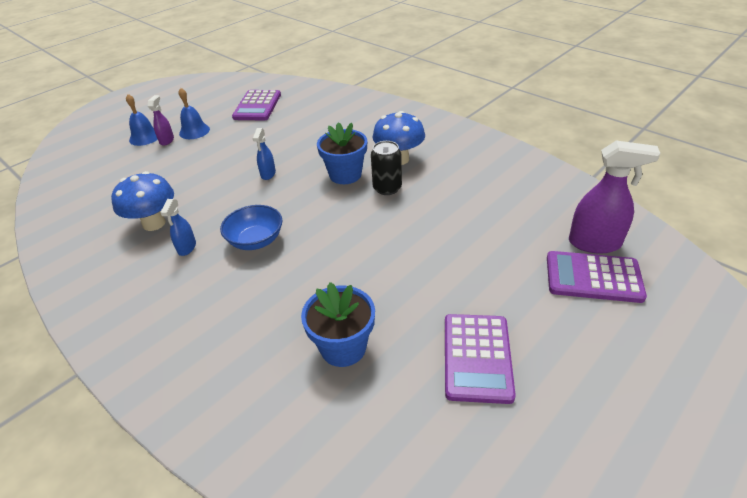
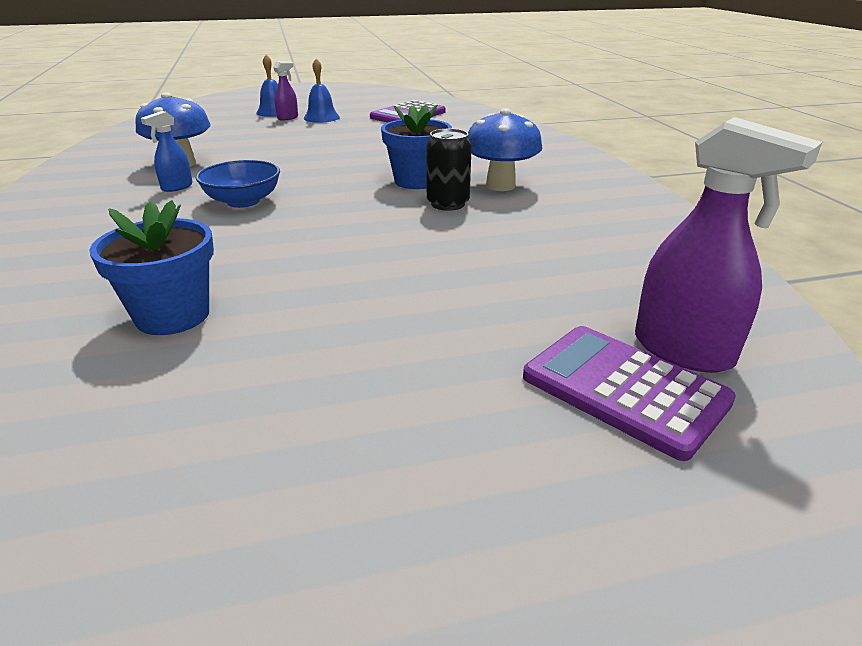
camera: 30 degrees right, 10 degrees down
blue spray bottle [253,128,276,180] -> none
purple calculator [445,314,516,404] -> none

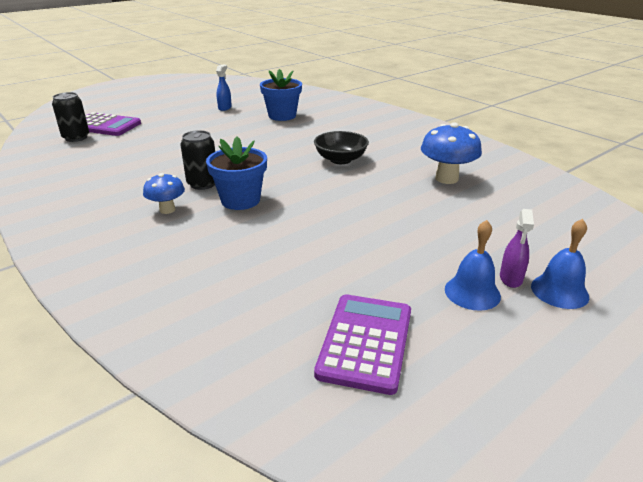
camera: 155 degrees right, 0 degrees up
blue spray bottle [141,111,193,192] -> blue spray bottle moved to [216,65,232,111]
blue bowl [196,160,280,208] -> black bowl [314,131,369,164]
blue mushroom [468,108,542,191] -> blue mushroom [143,173,185,214], size x0.61
purple spray bottle [635,117,822,373] -> black can [52,92,89,142]

